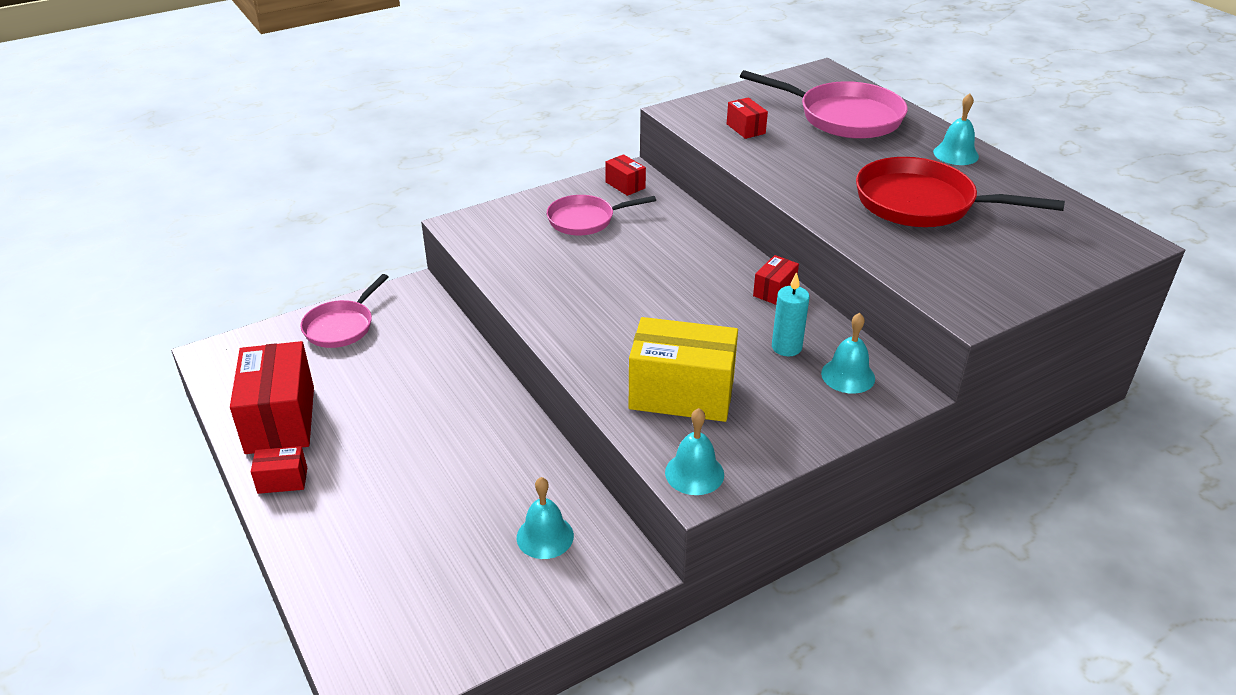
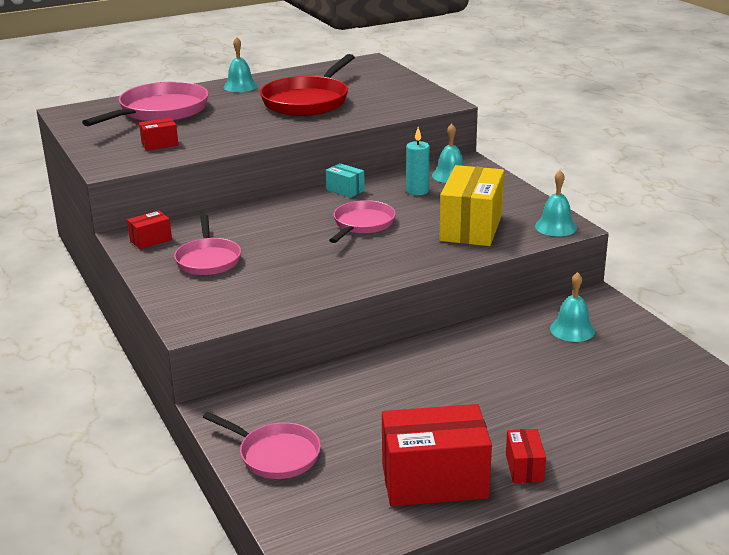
camera: 85 degrees left, 10 degrees down
red box [753,255,799,305] -> turquoise box [326,163,365,198]
none -> pink pan [329,200,396,243]

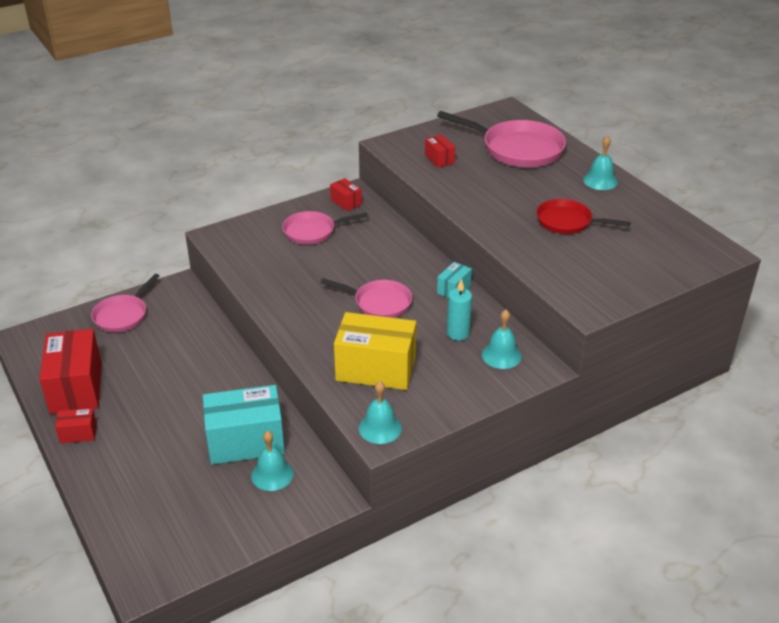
camera: 85 degrees right, 10 degrees up
red pan [260,54,355,116] -> red pan [536,199,631,234], size x0.62
none -> turquoise box [203,385,285,464]

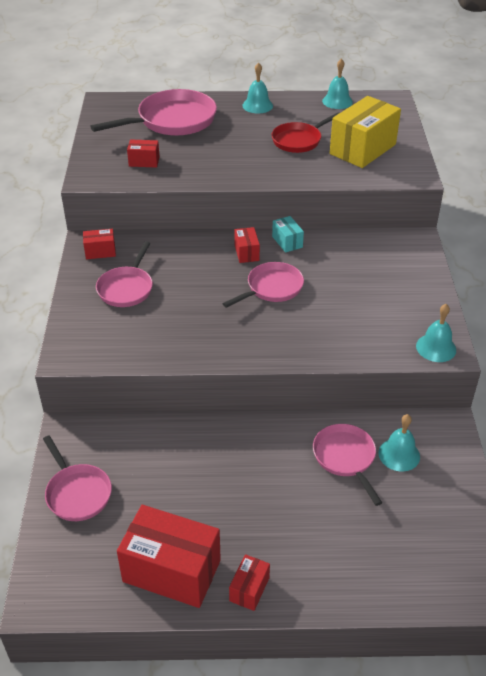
camera: 60 degrees left, 5 degrees up
turquoise box [203,385,285,464] -> pink pan [313,424,382,506]
yellow box [334,312,416,390] -> yellow box moved to [330,96,401,168]
turquoise candle [447,279,472,341] -> none
turquoise bell [482,310,522,369] -> turquoise bell moved to [322,59,353,109]
none -> red box [234,227,260,263]

